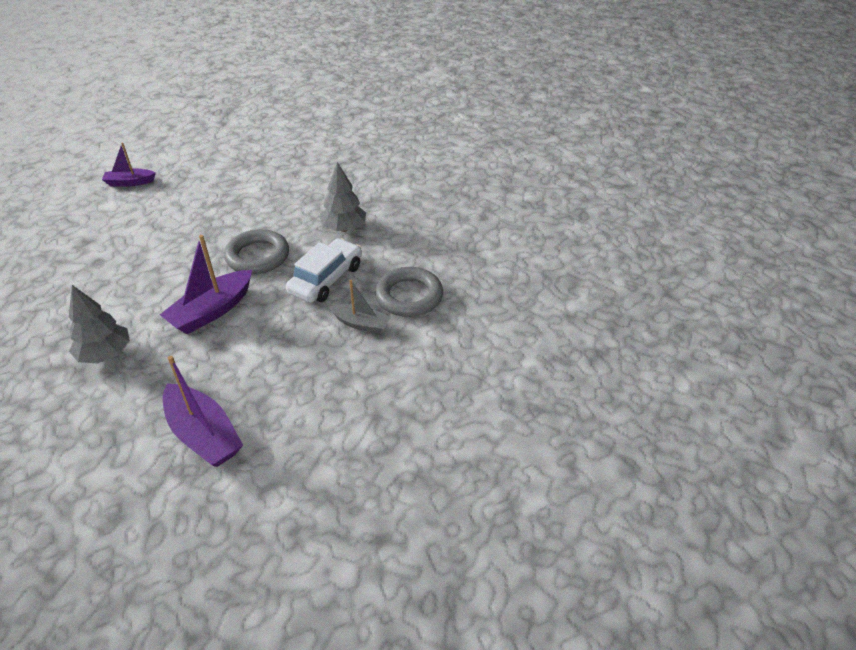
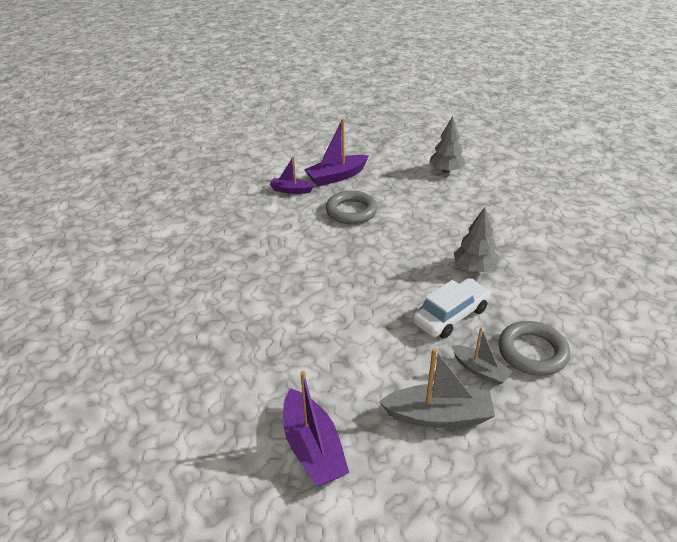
camera: 20 degrees right, 5 degrees down
grey tree [69,285,130,364] -> grey tree moved to [429,116,466,173]
purple boat [160,235,252,334] -> purple boat moved to [304,119,369,186]
grey ring [224,229,289,274] -> grey ring moved to [326,190,377,224]
none -> grey boat [379,348,495,428]

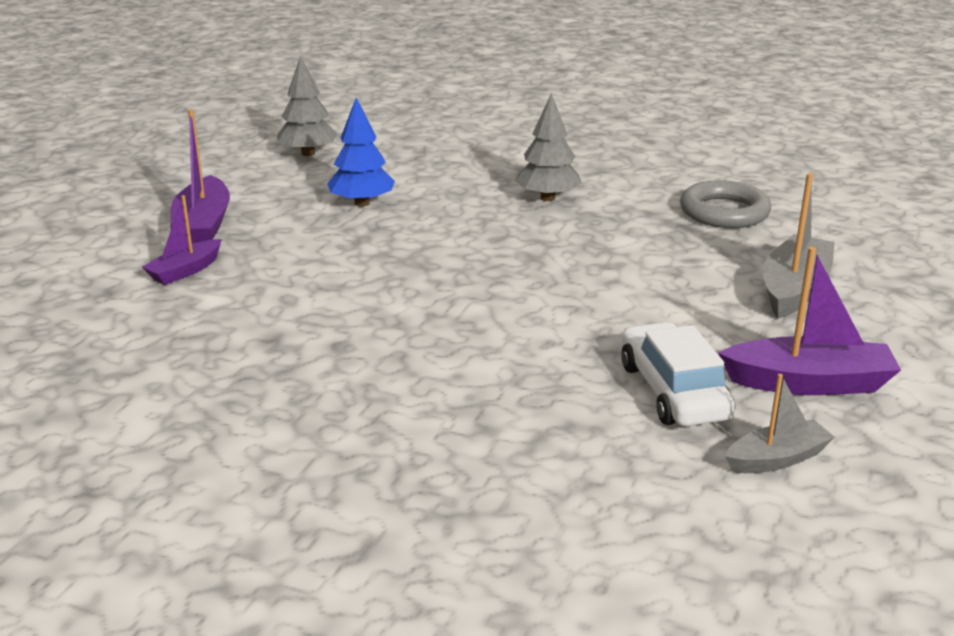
camera: 65 degrees left, 10 degrees down
grey ring [326,190,377,224] -> none
white car [412,278,491,339] -> white car moved to [621,322,736,426]
grey boat [452,327,513,385] -> grey boat moved to [725,374,835,473]
none -> blue tree [327,98,395,207]

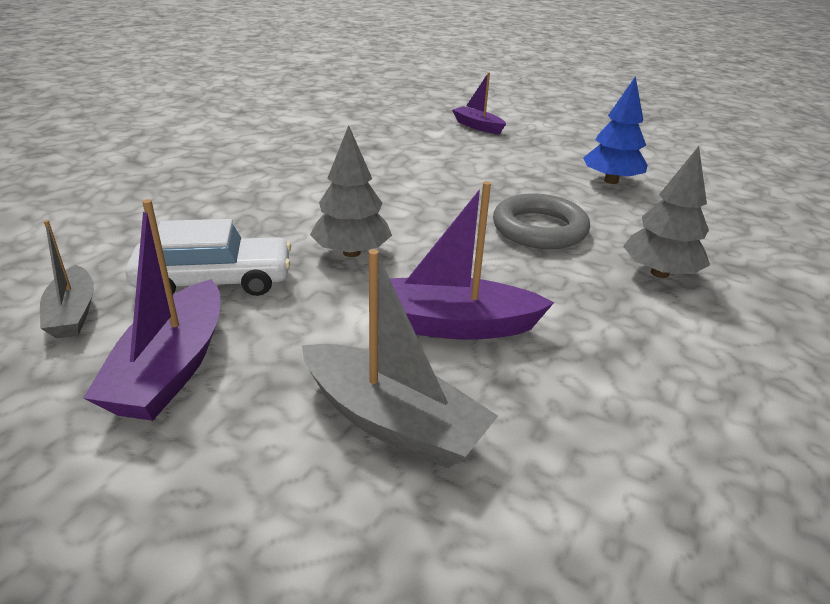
camera: 95 degrees right, 5 degrees up
purple boat [170,109,230,244] -> purple boat moved to [378,181,554,340]
grey tree [277,56,338,156] -> grey tree moved to [310,125,392,257]
grey ring [680,180,771,228] -> grey ring moved to [493,193,590,249]

